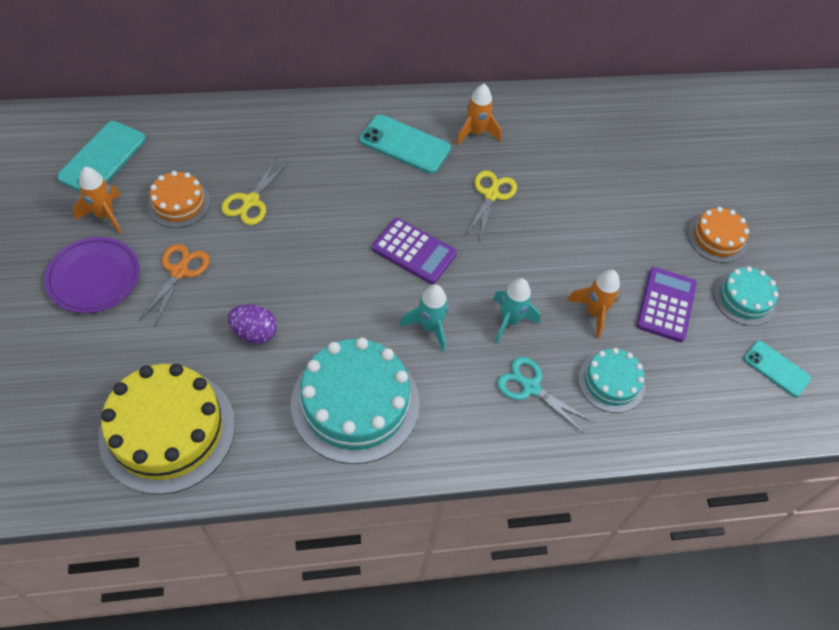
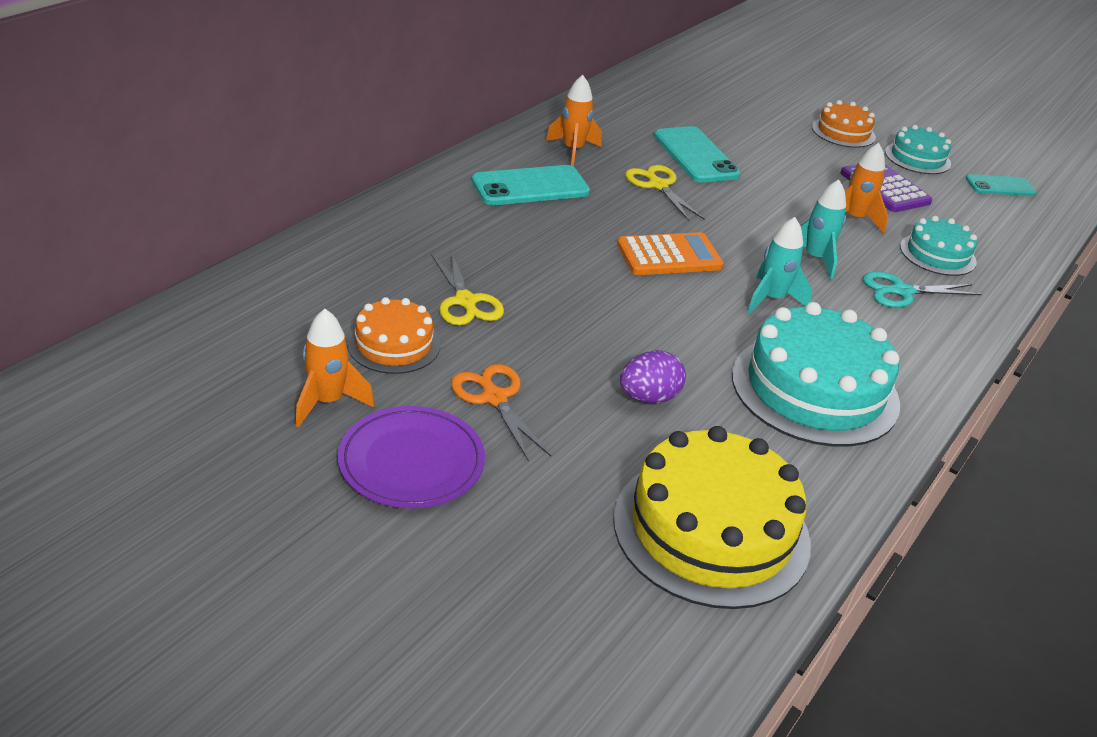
camera: 45 degrees left, 20 degrees down
turquoise phone [57,121,146,192] -> turquoise phone moved to [654,126,741,183]
purple calculator [372,218,457,284] -> orange calculator [617,232,724,275]

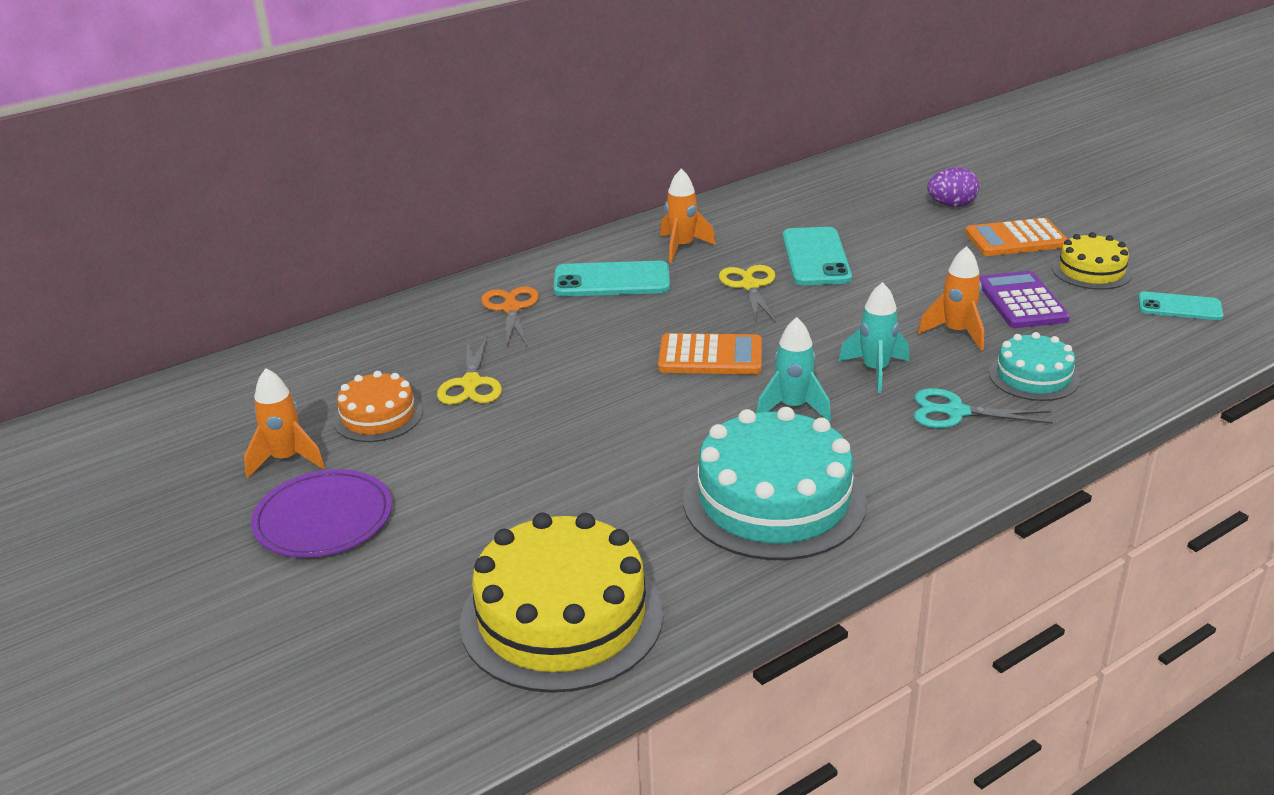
camera: 25 degrees right, 5 degrees down
orange scissors [451,364,551,462] -> orange scissors moved to [481,286,539,346]
purple egg [620,350,686,403] -> purple egg moved to [927,168,979,207]
orange cake [812,100,876,148] -> orange calculator [965,218,1068,256]
turquoise cake [885,125,951,174] -> yellow cake [1052,232,1132,290]

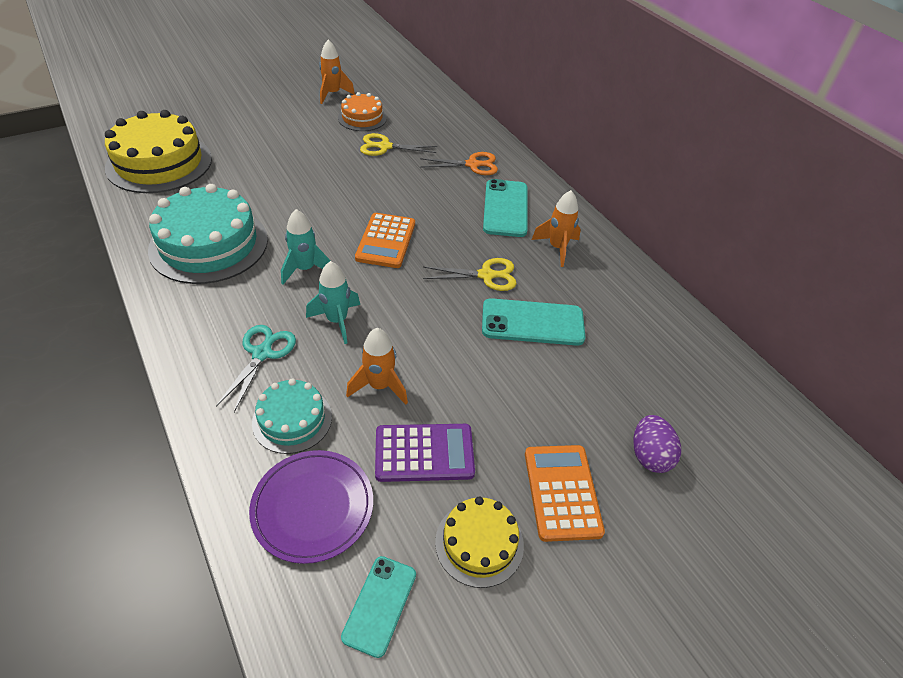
camera: 90 degrees right, 15 degrees up
purple plate [251,469,392,558] -> purple plate moved to [249,450,373,564]

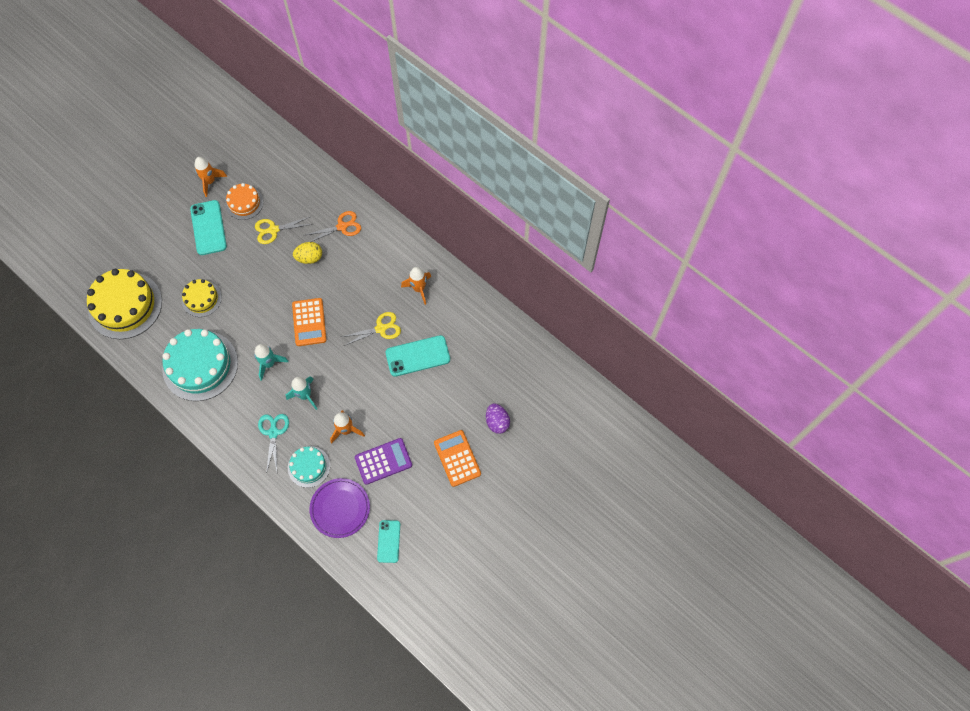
camera: 15 degrees left, 20 degrees up
yellow cake [435,497,524,588] -> yellow cake moved to [182,279,222,317]
turquoise phone [483,179,528,237] -> turquoise phone moved to [190,200,227,255]
none -> yellow egg [293,242,322,264]

